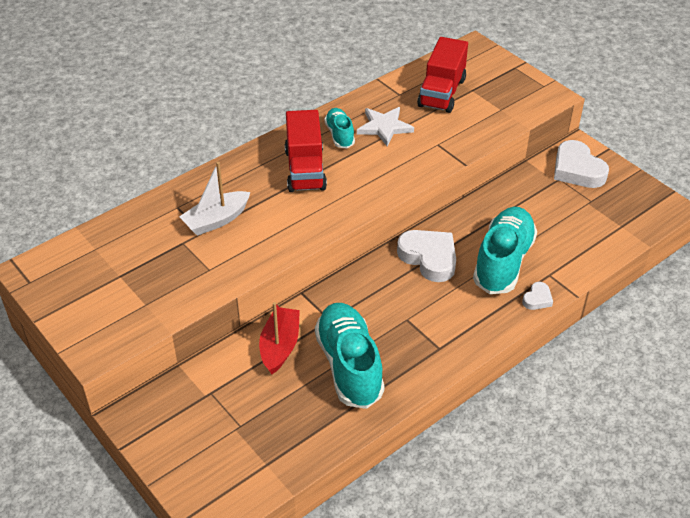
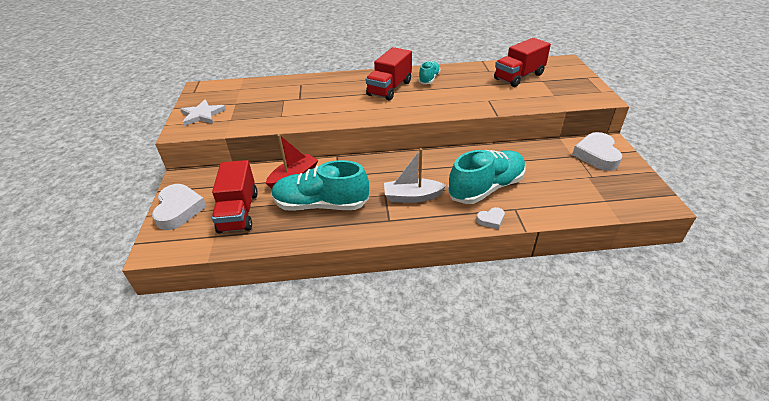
camera: 35 degrees right, 5 degrees down
white boat [179,162,250,236] -> white boat moved to [384,148,446,203]
turquoise shoe [315,303,385,409] -> turquoise shoe turned 105 degrees counterclockwise [272,160,369,211]
white star [357,107,414,146] -> white star moved to [180,100,226,126]
white heart [397,230,456,282] -> white heart moved to [152,184,207,230]
none -> red truck [212,160,258,233]

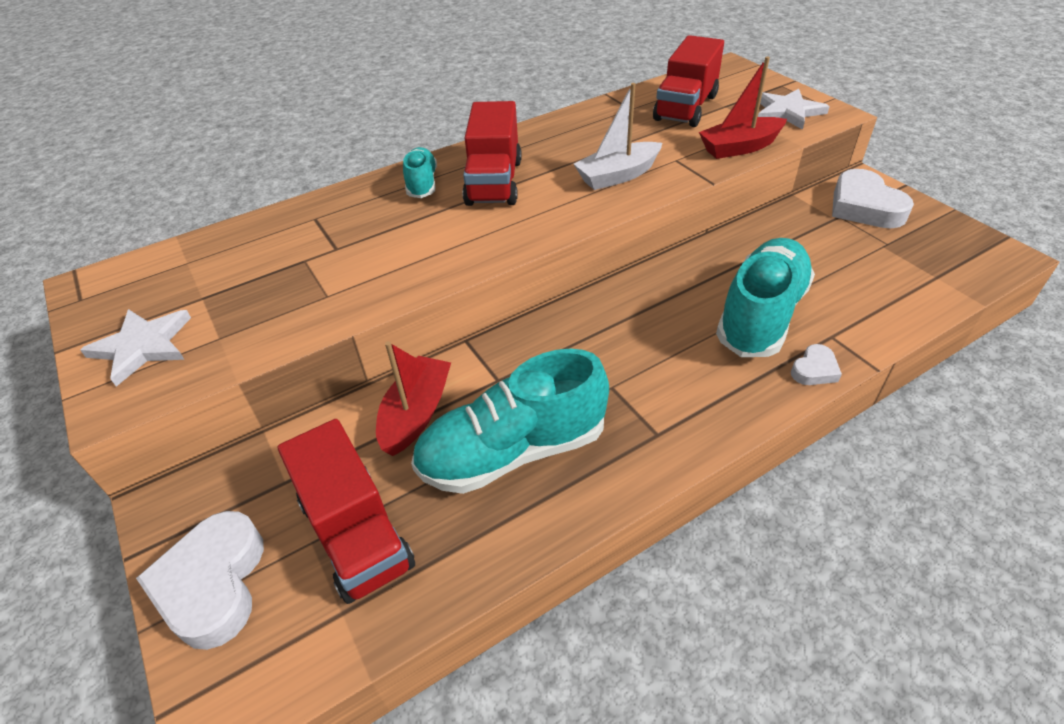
camera: 25 degrees left, 5 degrees up
white heart [152,184,207,230] -> white heart turned 150 degrees counterclockwise [136,511,264,650]
white boat [384,148,446,203] -> white boat moved to [574,83,662,190]
turquoise shoe [418,61,441,84] -> turquoise shoe moved to [403,147,437,198]
none -> red boat [699,57,787,159]
none -> white star [758,89,830,130]

